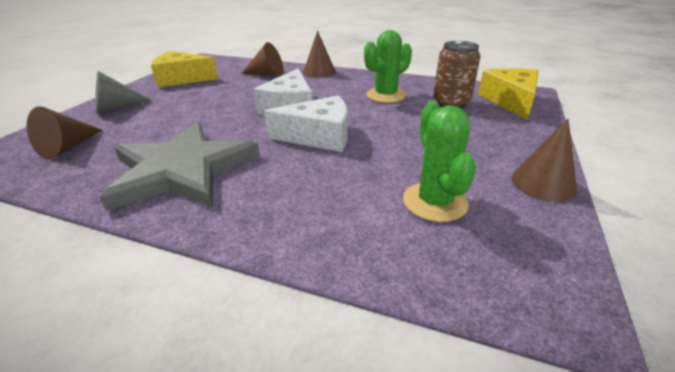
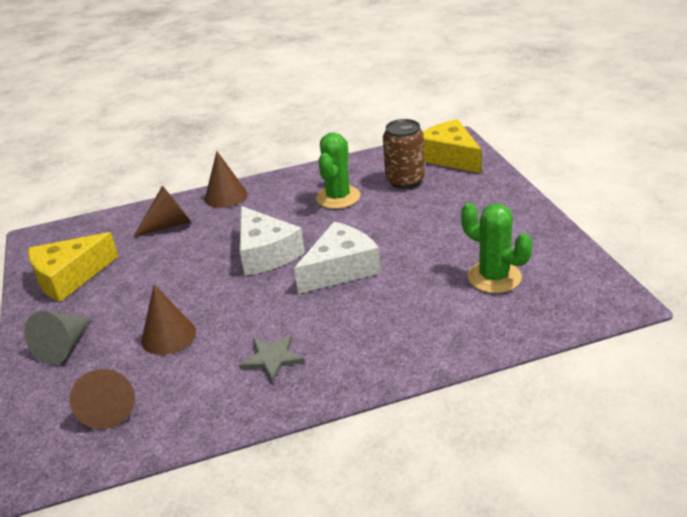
camera: 35 degrees left, 0 degrees up
grey star [99,122,260,211] -> grey star [239,334,305,383], size x0.41
brown cone [512,118,577,201] -> brown cone moved to [141,285,196,355]

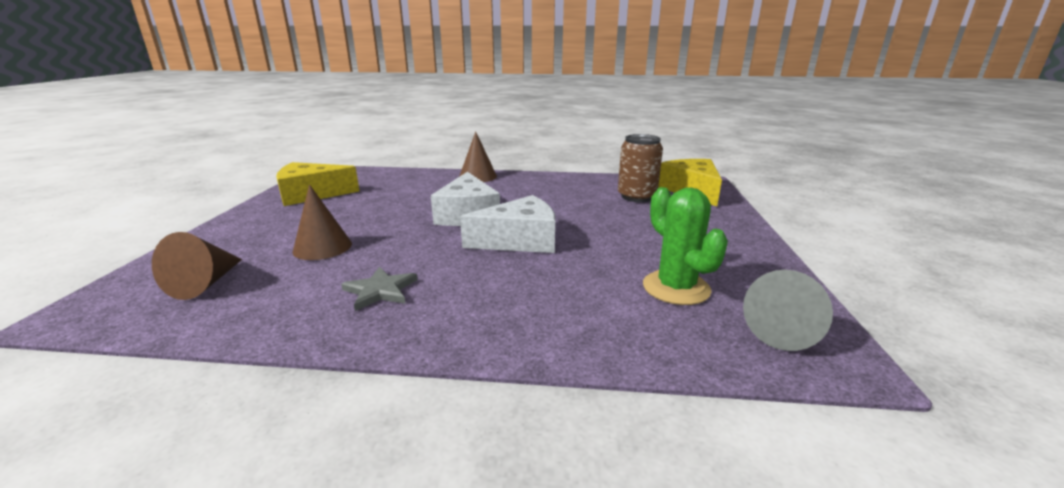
camera: 20 degrees right, 10 degrees down
grey cone [24,311,91,365] -> grey cone moved to [743,270,833,351]
brown cone [133,186,191,237] -> none
green cactus [316,132,361,209] -> none

